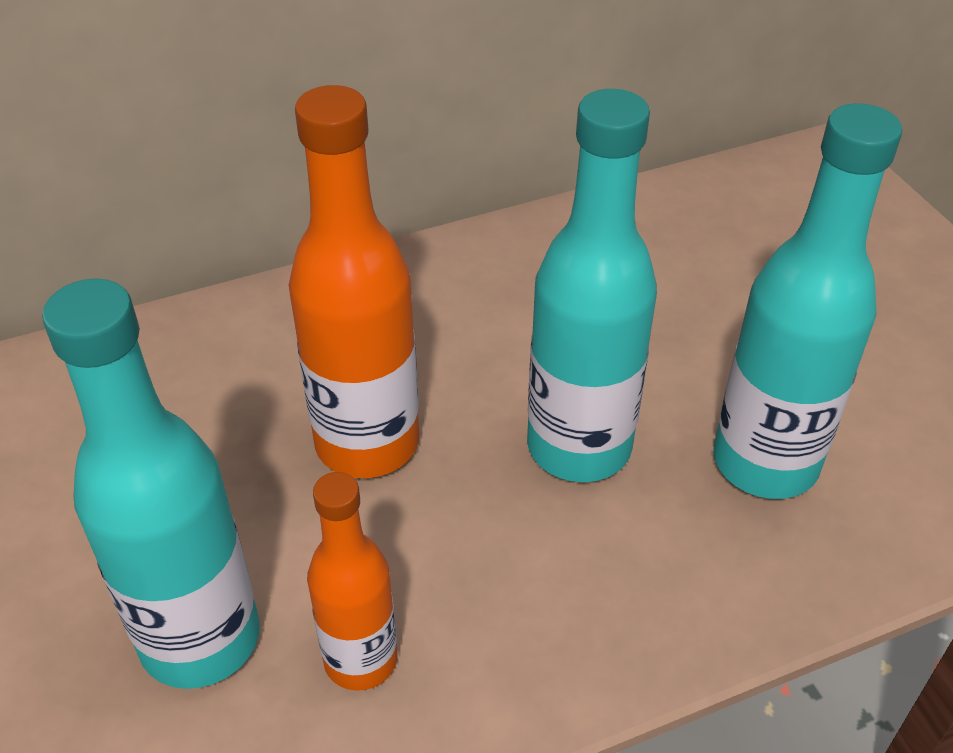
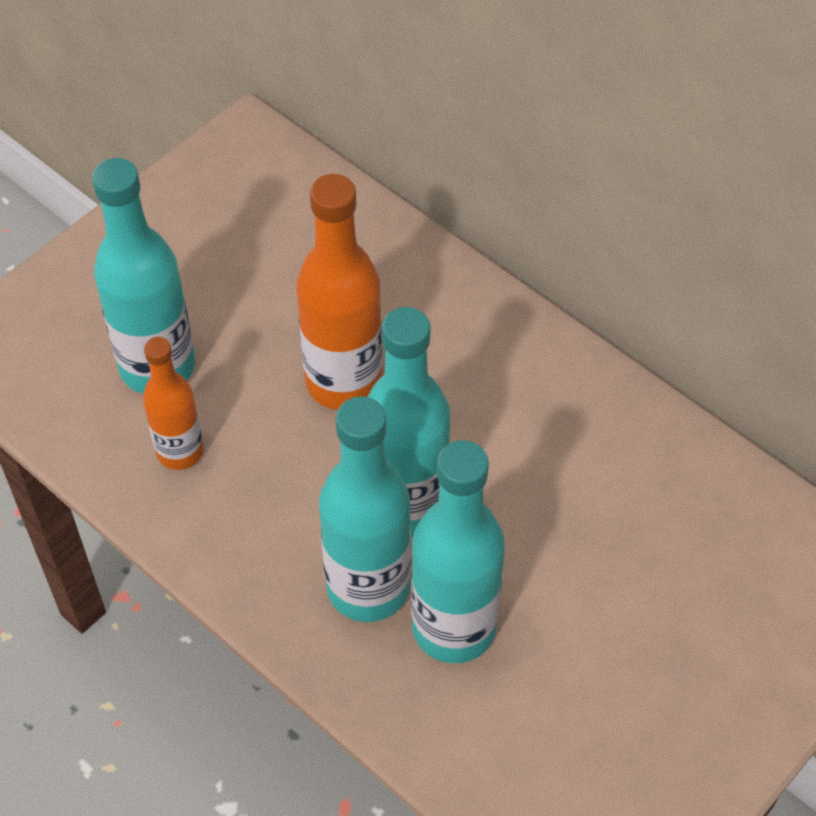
camera: 65 degrees right, 10 degrees up
none -> turquoise bottle [319,396,411,622]

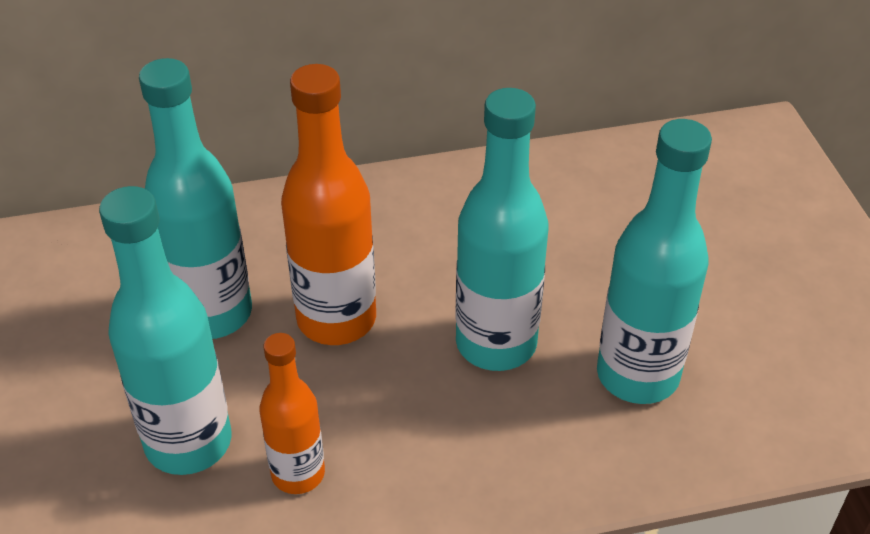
camera: 55 degrees left, 10 degrees down
turquoise bottle [319,396,411,622] -> turquoise bottle moved to [139,58,252,339]

